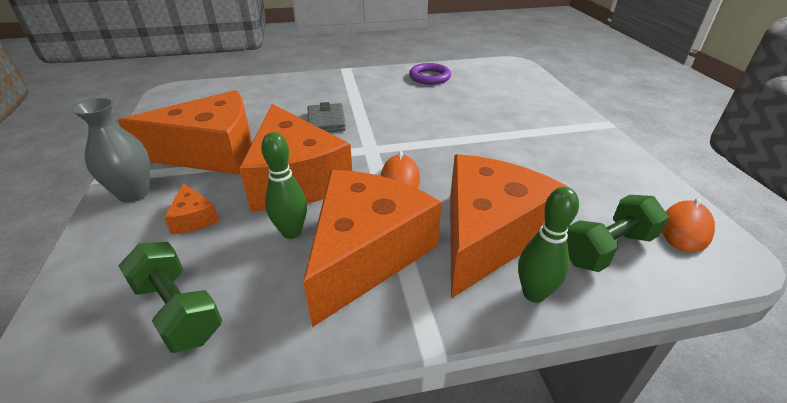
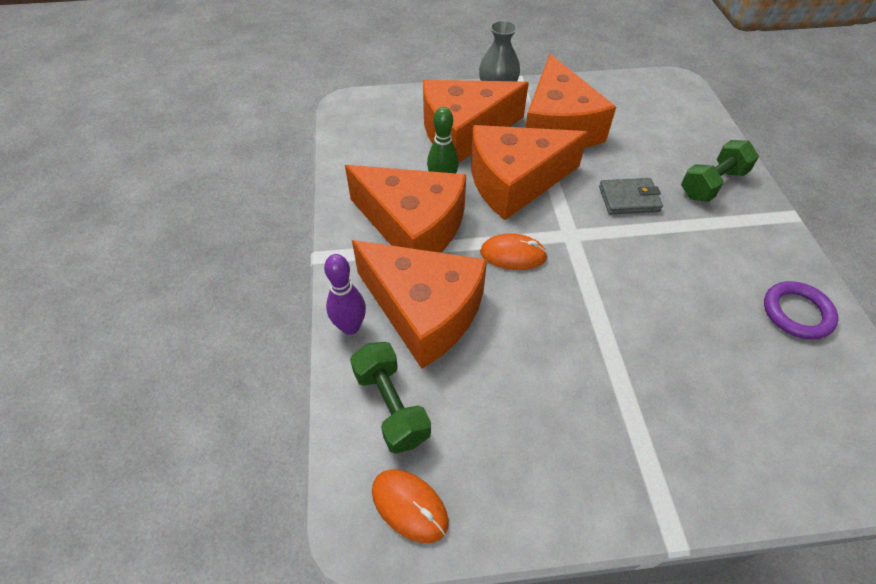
camera: 95 degrees right, 15 degrees up
green dumbbell [118,242,222,353] -> green dumbbell moved to [681,140,759,202]
orange cheese [164,183,219,234] -> orange cheese [423,80,529,162], size x2.49
green bowling pin [518,187,579,303] -> purple bowling pin [324,254,366,335]

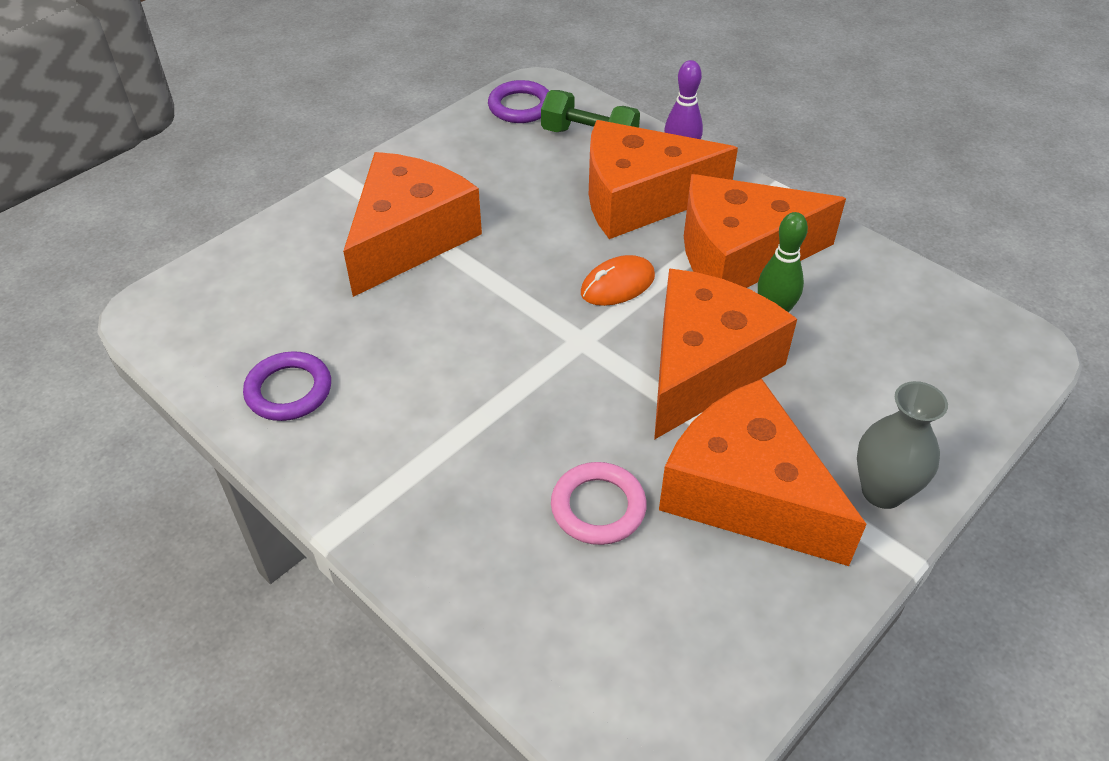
camera: 140 degrees right, 5 degrees down
orange mouse [372,469,449,543] -> purple ring [488,80,549,123]
orange cheese [423,80,529,162] -> orange cheese moved to [343,152,482,297]
grey wallet [599,178,663,214] -> none
green dumbbell [681,140,759,202] -> none
none -> pink ring [551,462,647,545]

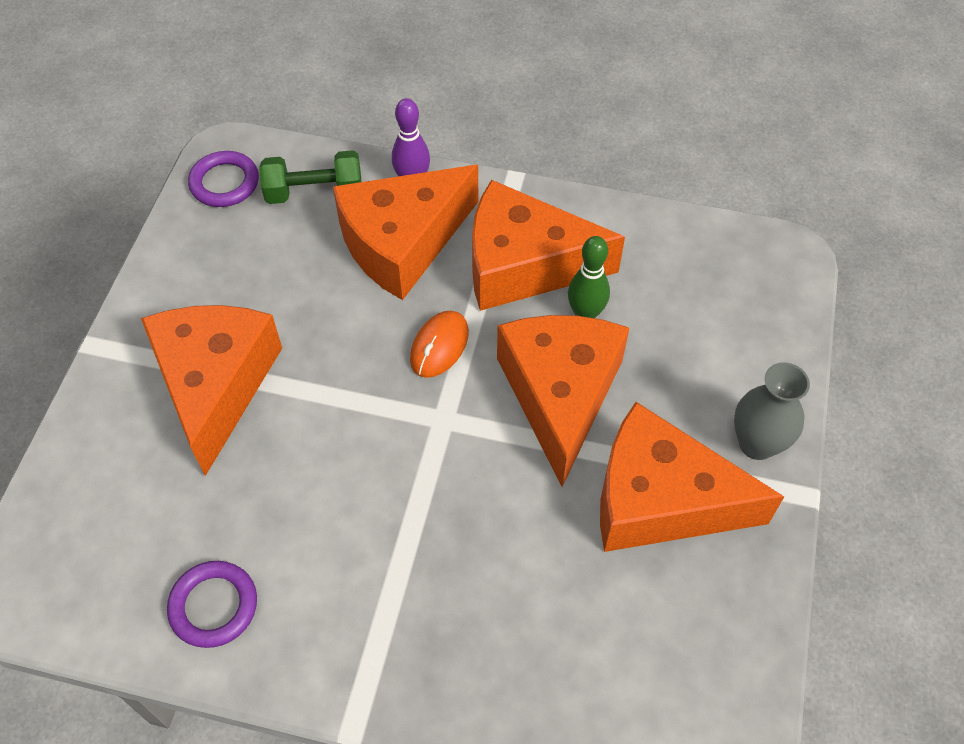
camera: 30 degrees left, 10 degrees up
pink ring [551,462,647,545] -> none
orange cheese [684,174,846,288] -> orange cheese turned 45 degrees clockwise [472,180,625,311]

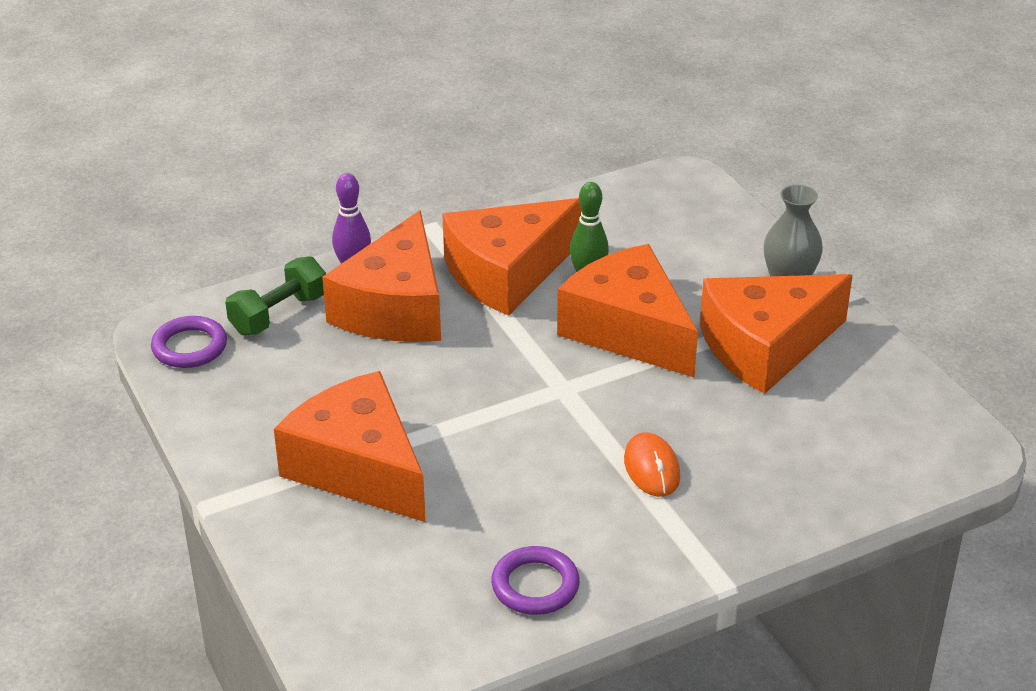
camera: 40 degrees left, 20 degrees down
orange mouse [410,311,469,378] -> orange mouse moved to [624,432,680,497]

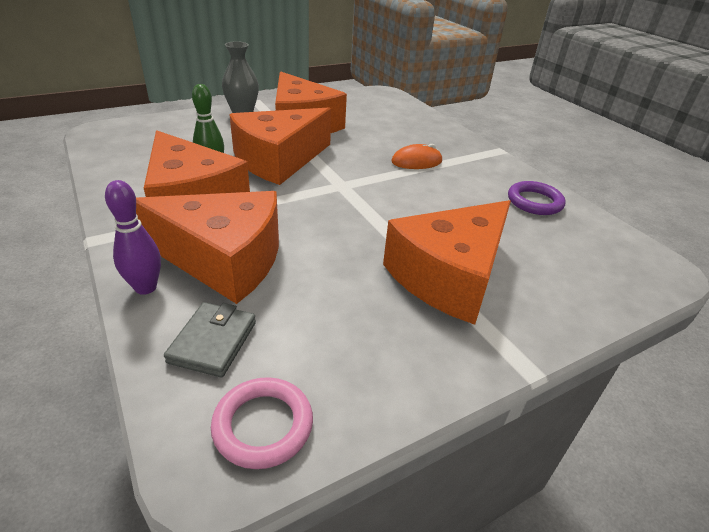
camera: 95 degrees left, 0 degrees up
purple ring [151,316,227,368] -> pink ring [211,377,313,469]
green dumbbell [225,256,326,335] -> grey wallet [164,302,256,377]

